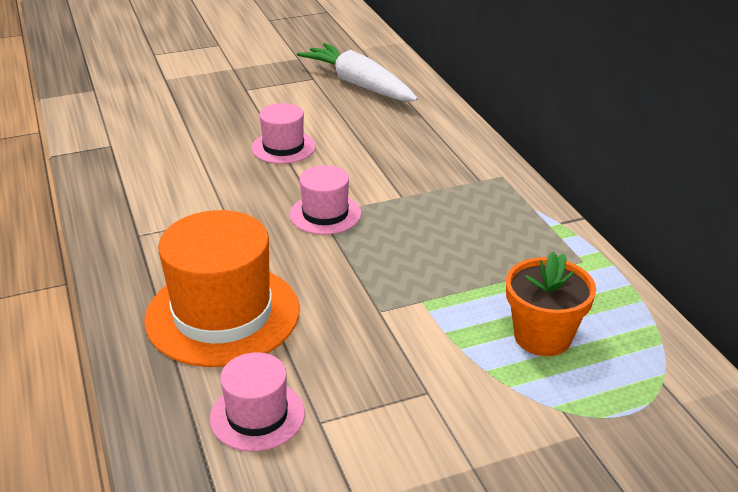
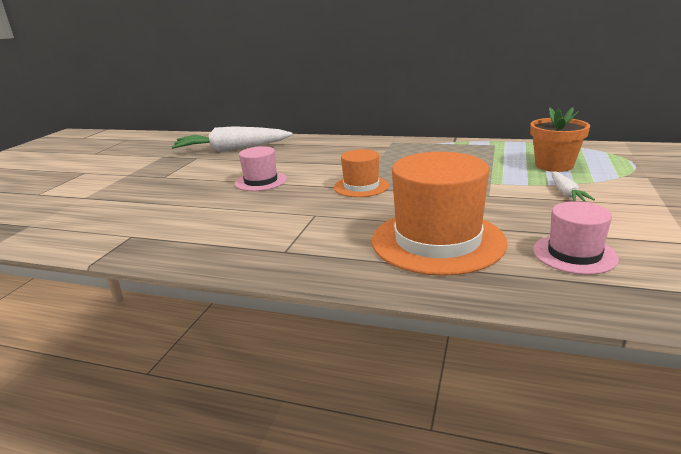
camera: 50 degrees left, 10 degrees down
pink hat [290,165,361,235] -> orange hat [334,149,389,197]
none -> white carrot [551,172,595,201]

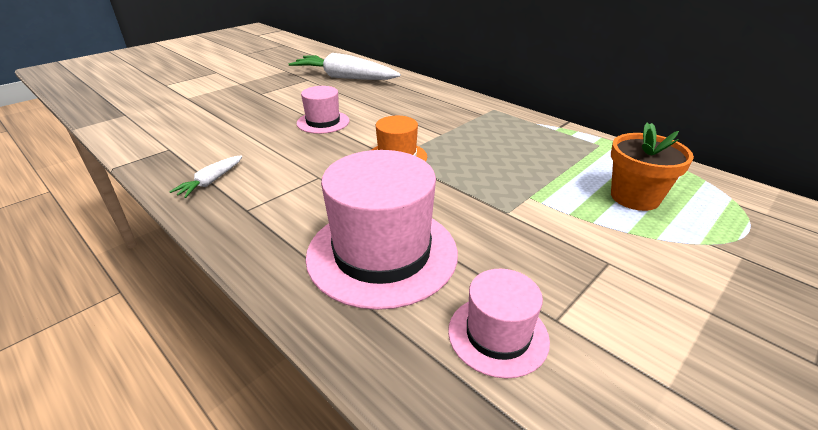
camera: 25 degrees right, 10 degrees up
orange hat [372,152,507,276] -> pink hat [306,150,458,310]
white carrot [551,172,595,201] -> white carrot moved to [169,155,242,198]

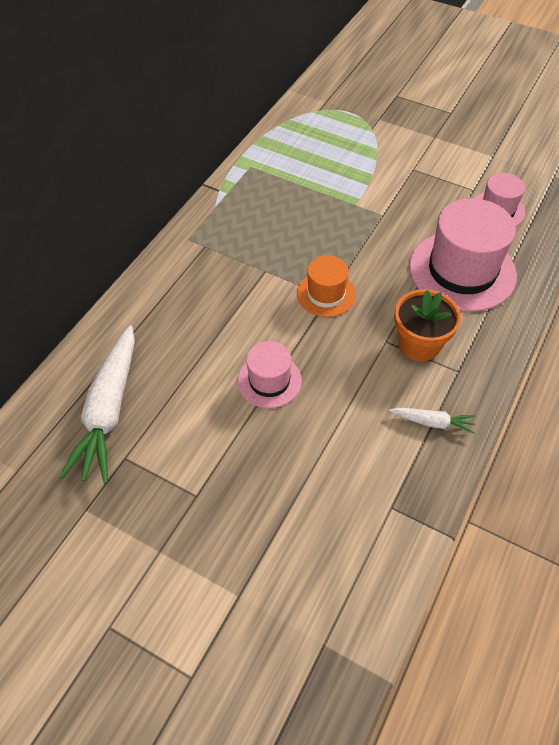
camera: 105 degrees left, 20 degrees up
orange flower pot [611,122,694,211] -> orange flower pot moved to [394,289,461,362]

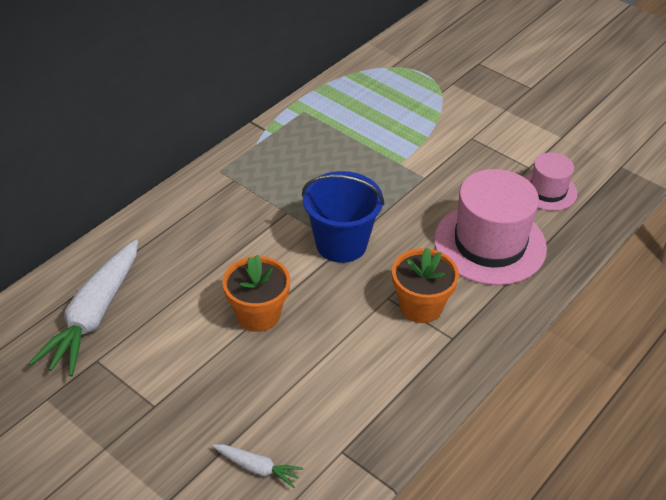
camera: 10 degrees right, 10 degrees down
pink hat [238,341,302,408] -> orange flower pot [222,255,290,332]
orange hat [297,255,356,317] -> blue bucket [302,171,385,263]
white carrot [389,408,476,434] -> white carrot moved to [212,444,303,488]

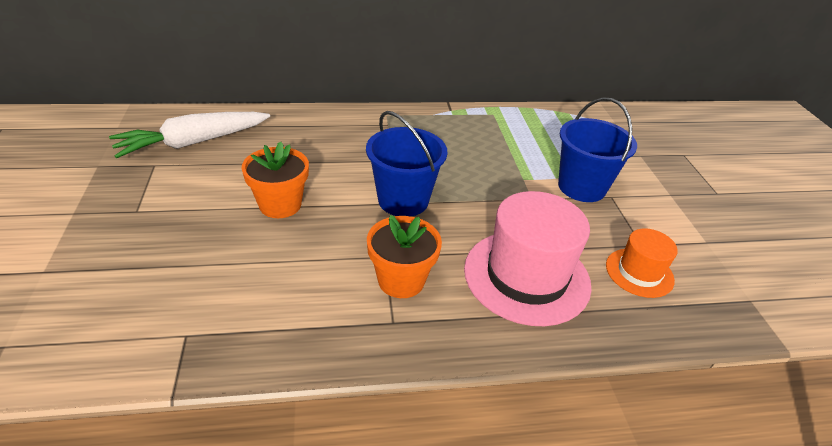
camera: 40 degrees right, 5 degrees down
white carrot [212,444,303,488] -> none
pink hat [524,152,577,211] -> orange hat [606,228,678,298]
none -> blue bucket [558,97,637,202]

